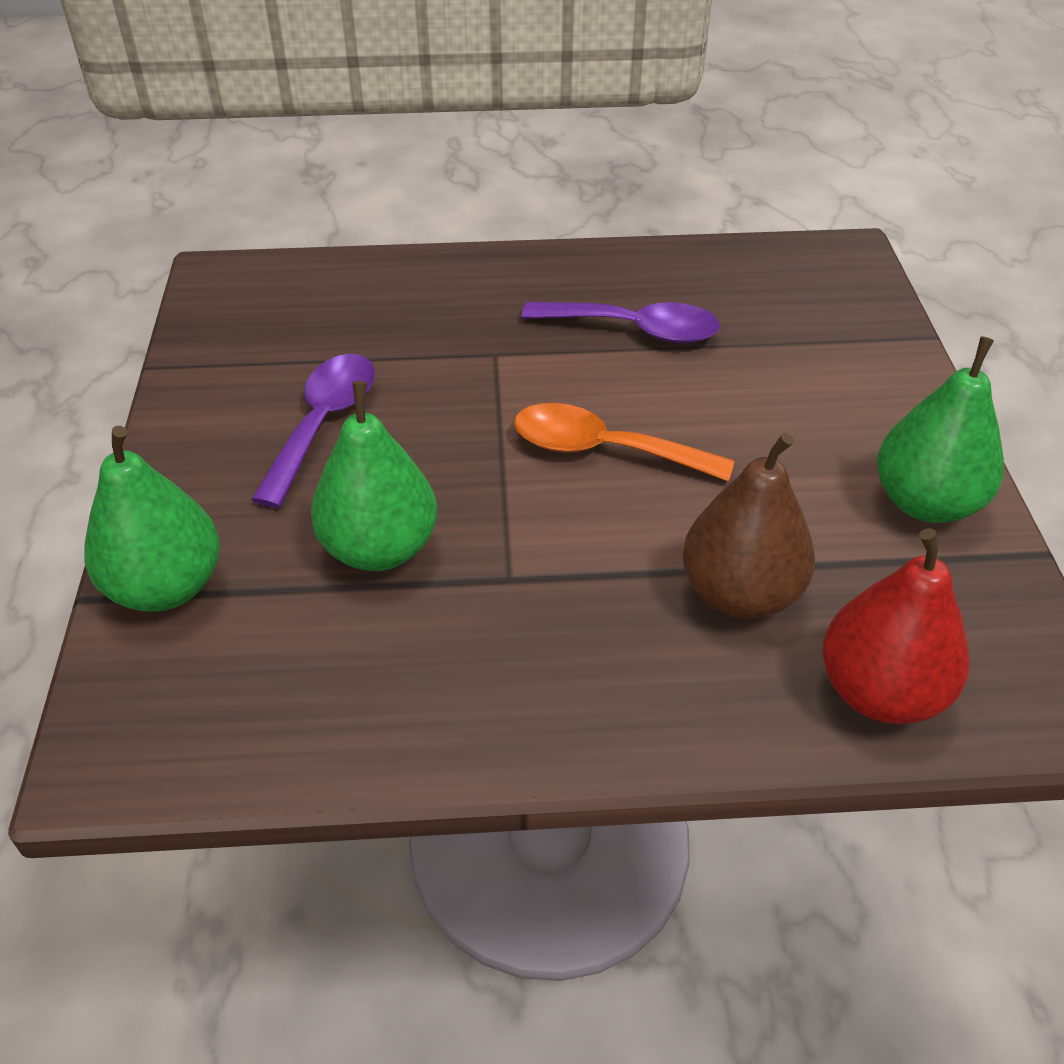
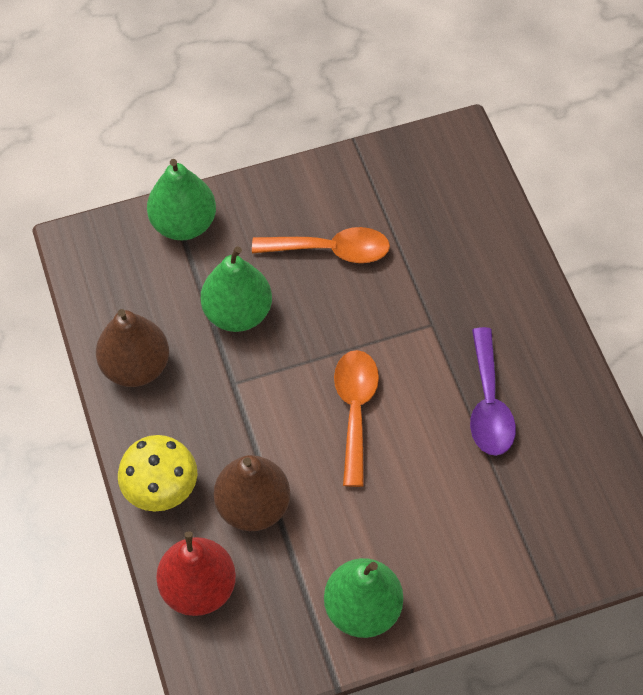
camera: 75 degrees right, 15 degrees up
purple spoon [251,354,375,508] -> orange spoon [252,227,390,263]
none -> brown pear [96,309,169,387]
none -> yellow mushroom [118,435,197,511]

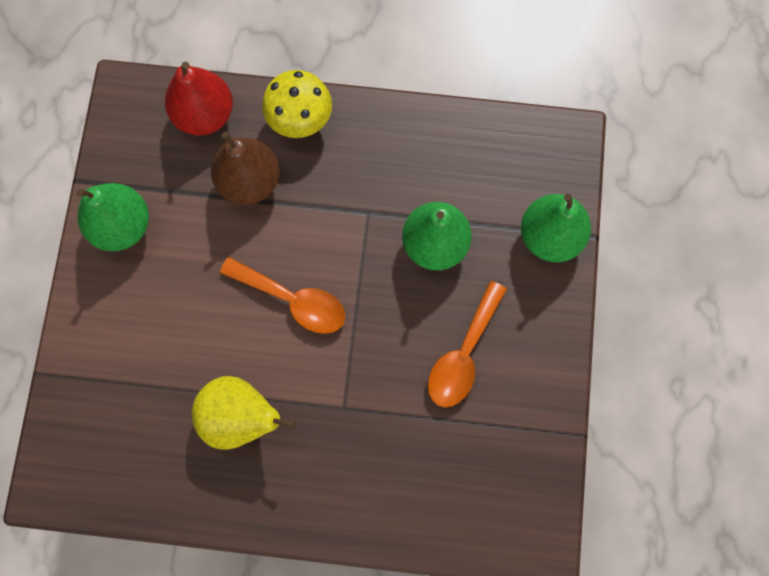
camera: 115 degrees right, 15 degrees up
brown pear [96,309,169,387] -> none
purple spoon [470,327,516,456] -> yellow pear [192,376,296,450]

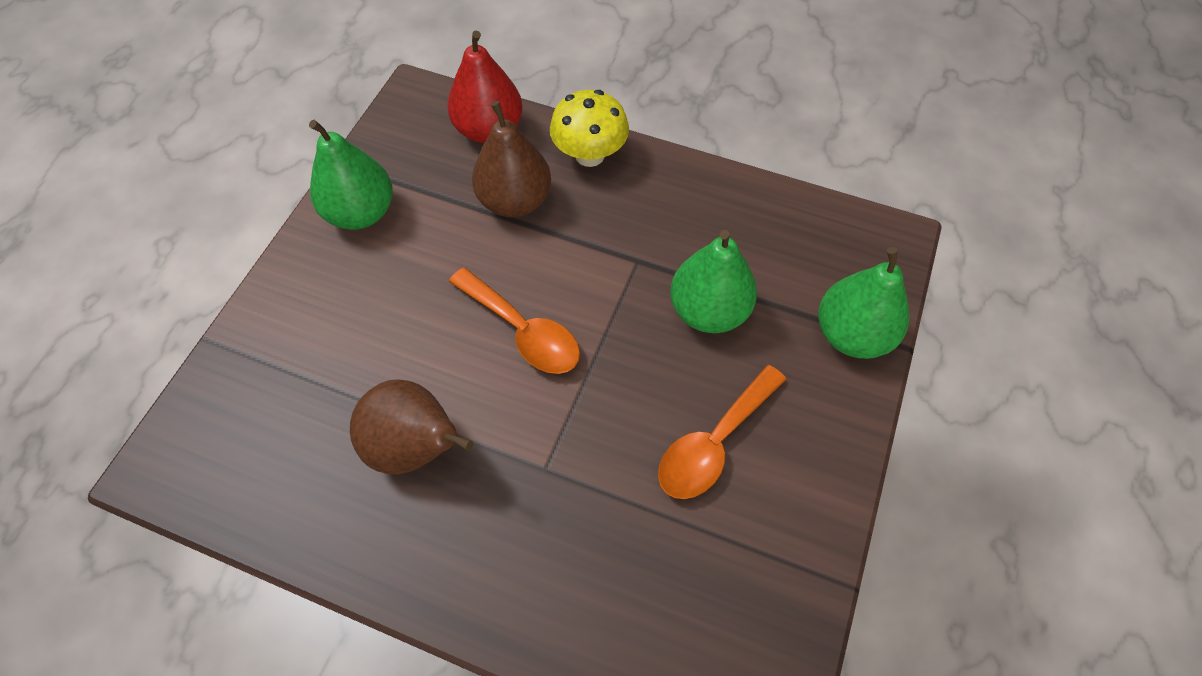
camera: 15 degrees right, 15 degrees down
yellow pear [192,376,296,450] -> brown pear [350,379,473,474]

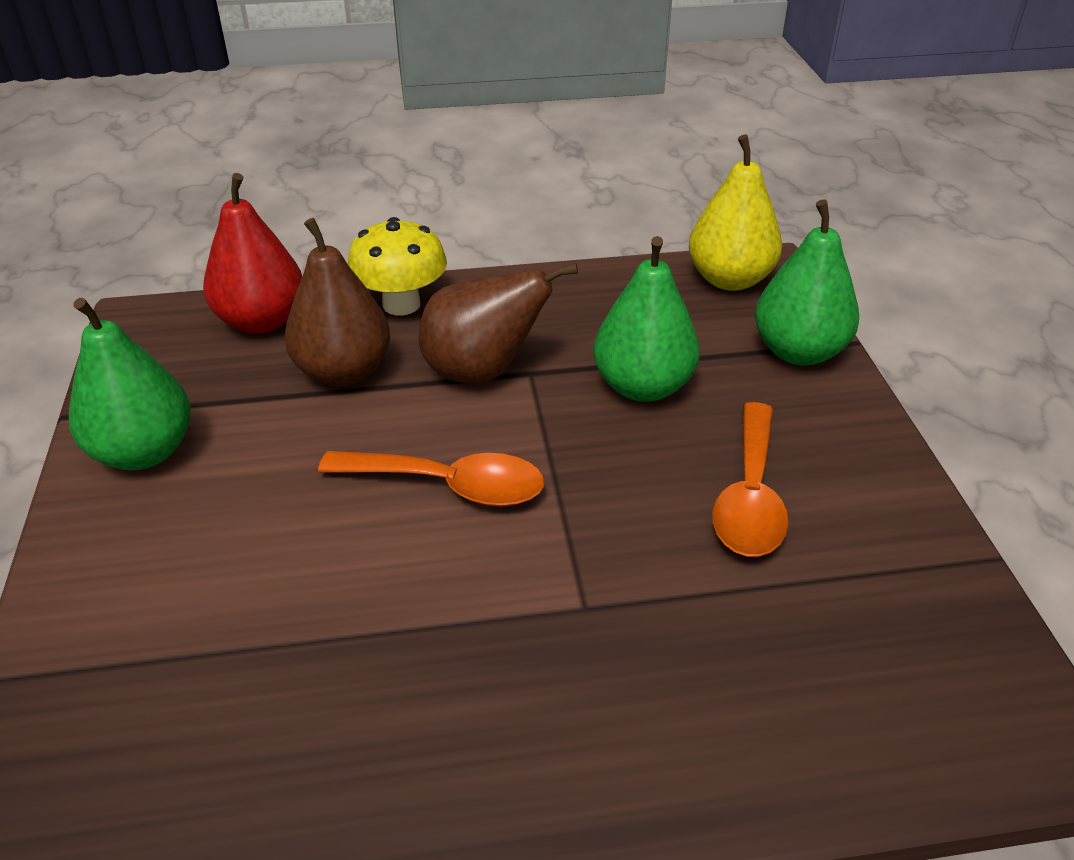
camera: 30 degrees left, 20 degrees down
brown pear [350,379,473,474] -> brown pear moved to [419,263,578,383]
none -> yellow pear [689,135,782,291]

